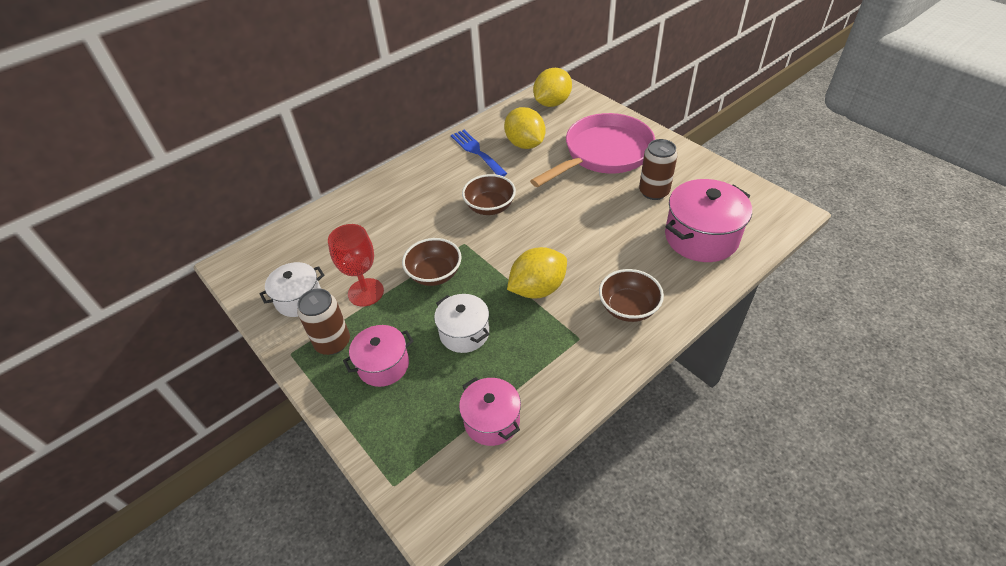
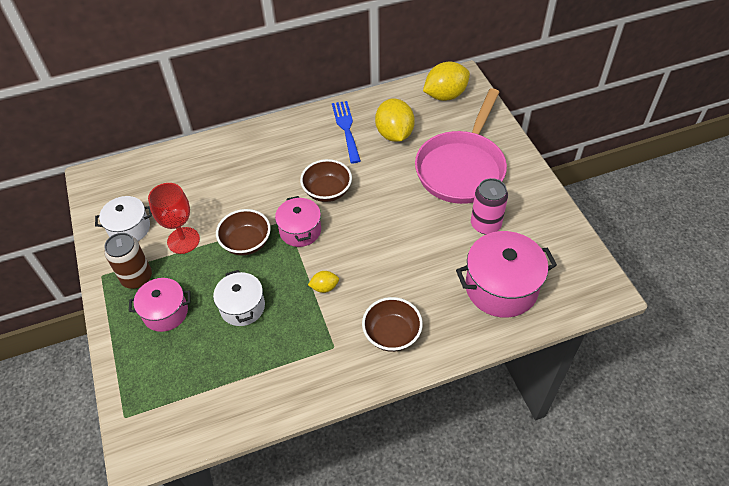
camera: 20 degrees right, 5 degrees up
pink pot [459,377,521,446] -> pink pot moved to [275,196,321,247]
yellow lemon [507,247,567,299] -> yellow lemon [308,271,339,293], size x0.48
pink pan [530,113,655,187] -> pink pan turned 135 degrees clockwise [415,88,507,204]
brown can [639,139,678,200] -> pink can [471,178,508,234]

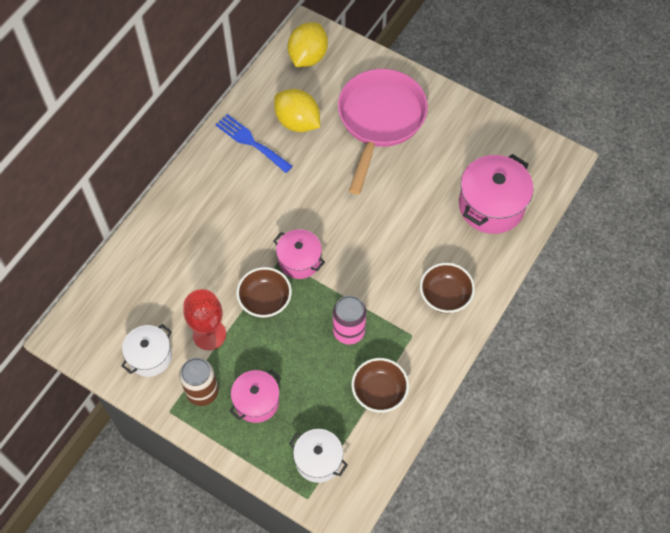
camera: 40 degrees left, 10 degrees up
white pot [213,270,265,326] -> white pot moved to [289,429,348,483]
brown bowl [300,159,352,202] -> brown bowl moved to [351,358,409,413]
yellow lemon [308,271,339,293] -> none
pink pan [415,88,507,204] -> pink pan turned 150 degrees counterclockwise [338,69,428,195]
pink can [471,178,508,234] -> pink can moved to [333,295,366,344]

